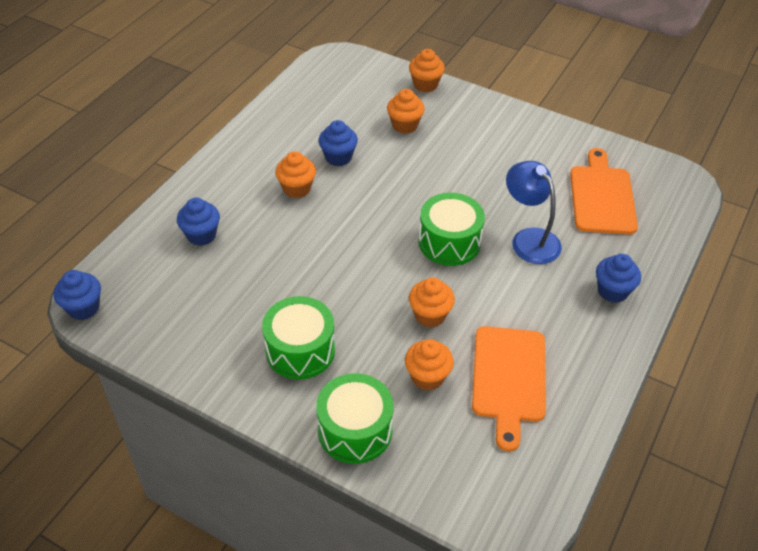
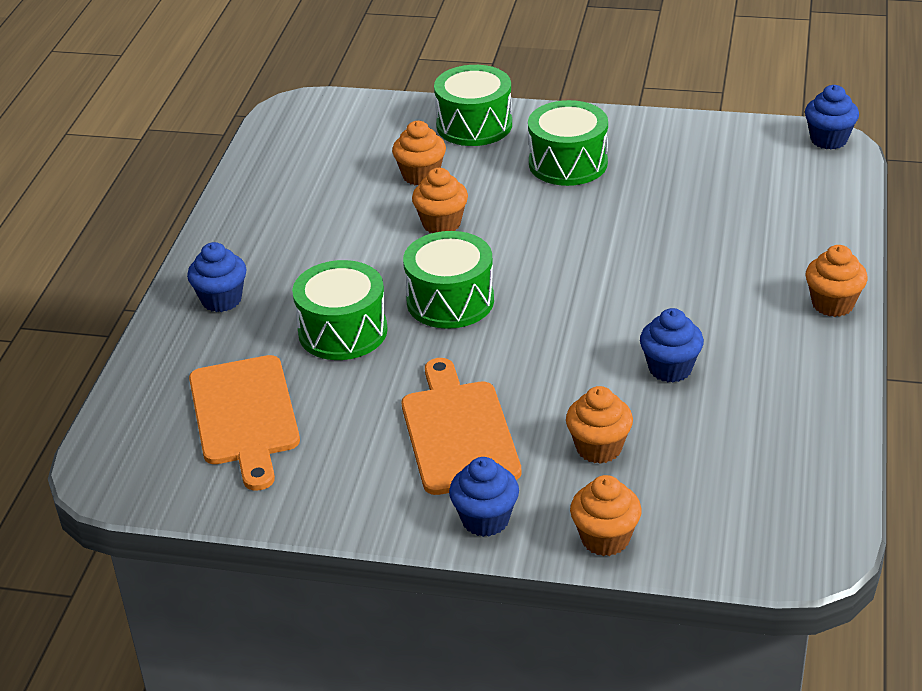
camera: 165 degrees right, 10 degrees down
blue cupcake [177,198,220,246] -> blue cupcake moved to [449,457,519,537]
orange cupcake [275,151,316,198] -> orange cupcake moved to [805,245,868,317]
orange cutting board [472,326,546,452] -> orange cutting board moved to [402,358,522,495]
blue lamp [506,161,562,264] -> green drum [292,260,388,360]

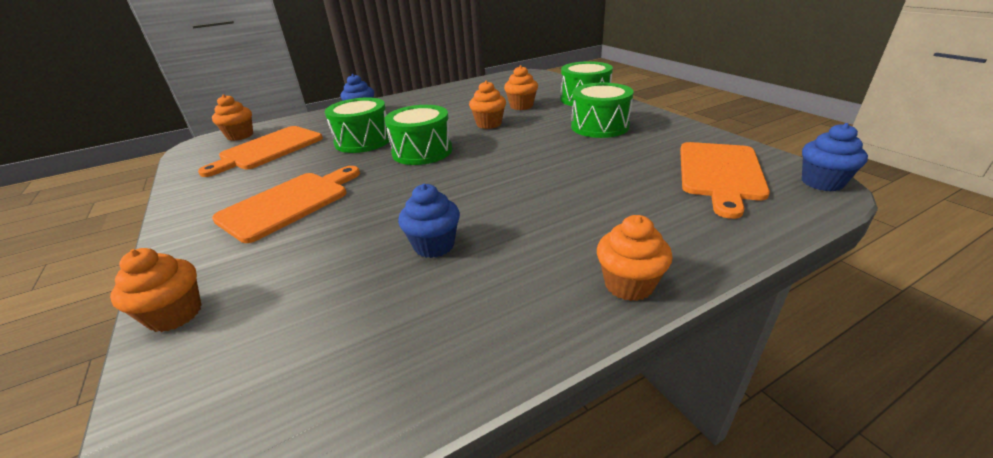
camera: 50 degrees right, 5 degrees down
blue cupcake [449,457,519,537] -> none
orange cupcake [566,386,633,464] -> orange cupcake moved to [212,94,253,141]
none -> orange cutting board [680,142,770,219]

